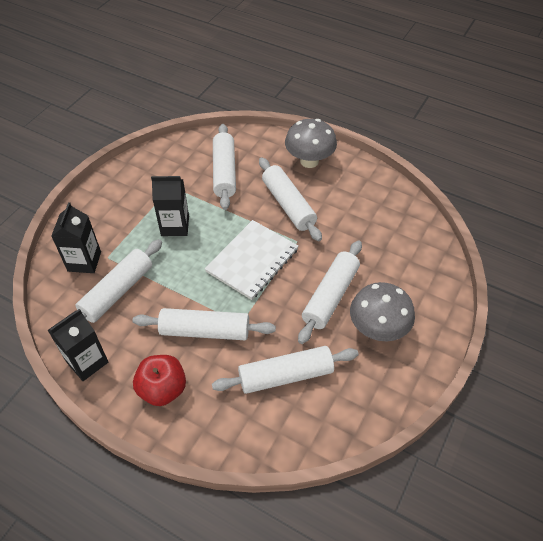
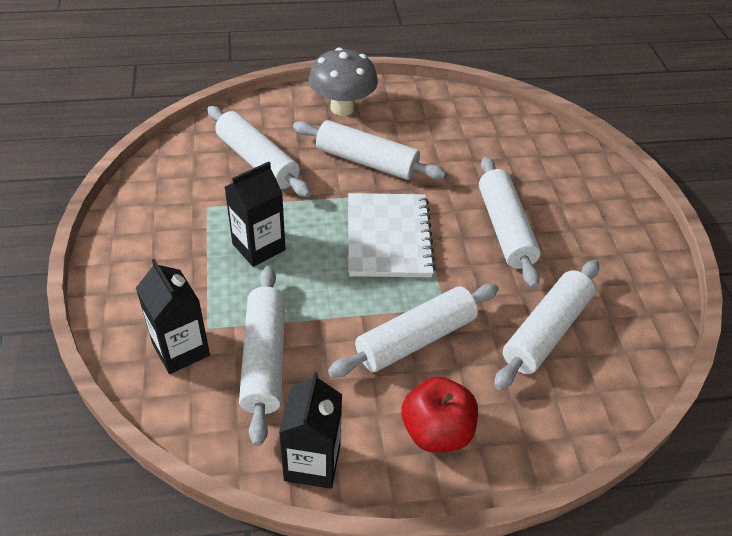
camera: 40 degrees left, 5 degrees down
grey mushroom [350,282,415,341] -> none

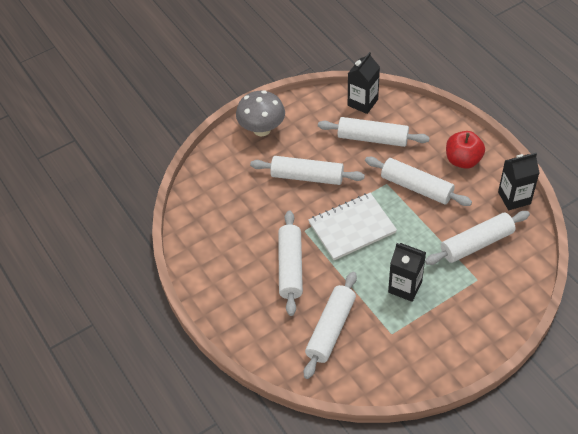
camera: 110 degrees left, 5 degrees up
black carton [136,259,210,374] -> black carton moved to [348,52,380,114]
grey mushroom [308,47,378,116] -> grey mushroom moved to [236,90,285,136]
white rolling pin [479,156,541,288] -> white rolling pin turned 45 degrees clockwise [250,156,365,185]

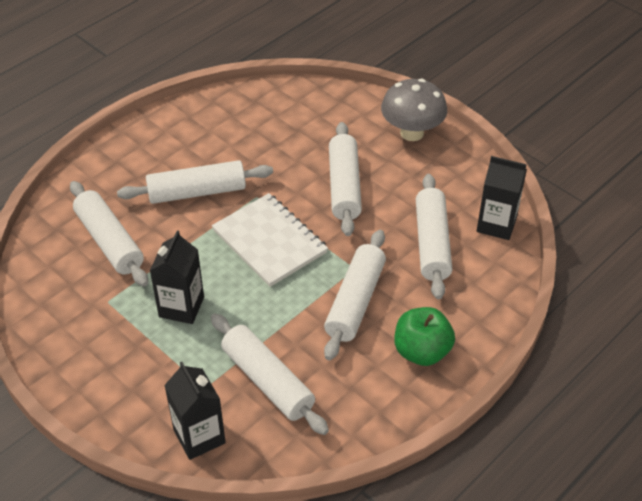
camera: 75 degrees right, 5 degrees down
white rolling pin [304,272,357,379] -> white rolling pin turned 45 degrees clockwise [70,181,148,287]
red apple [446,131,485,169] -> green apple [395,307,455,366]
black carton [498,153,540,210] -> black carton moved to [164,362,226,460]

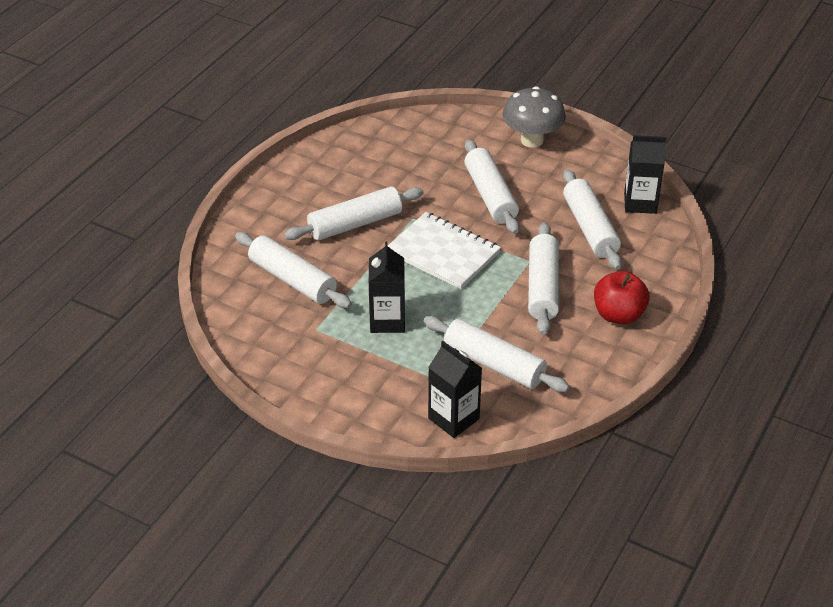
camera: 15 degrees left, 5 degrees down
green apple [395,307,455,366] -> red apple [594,271,649,324]

